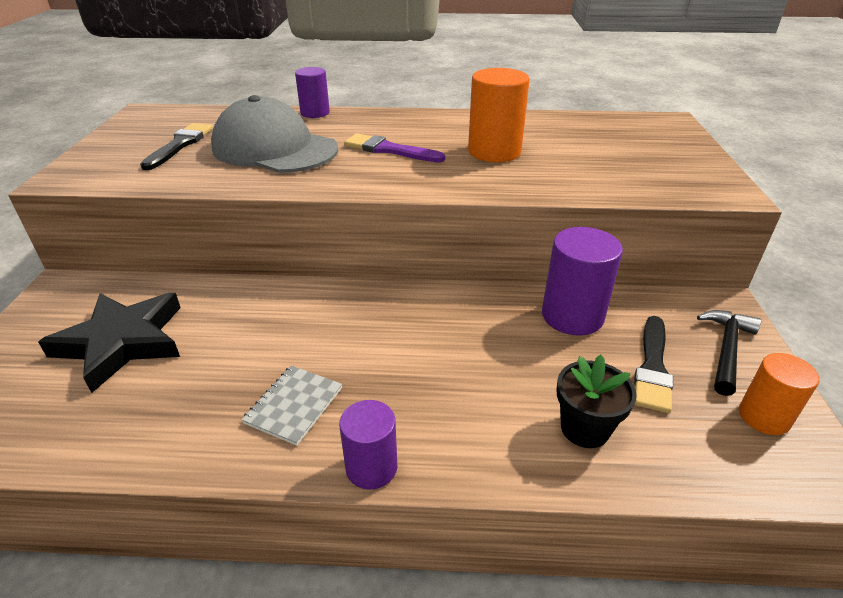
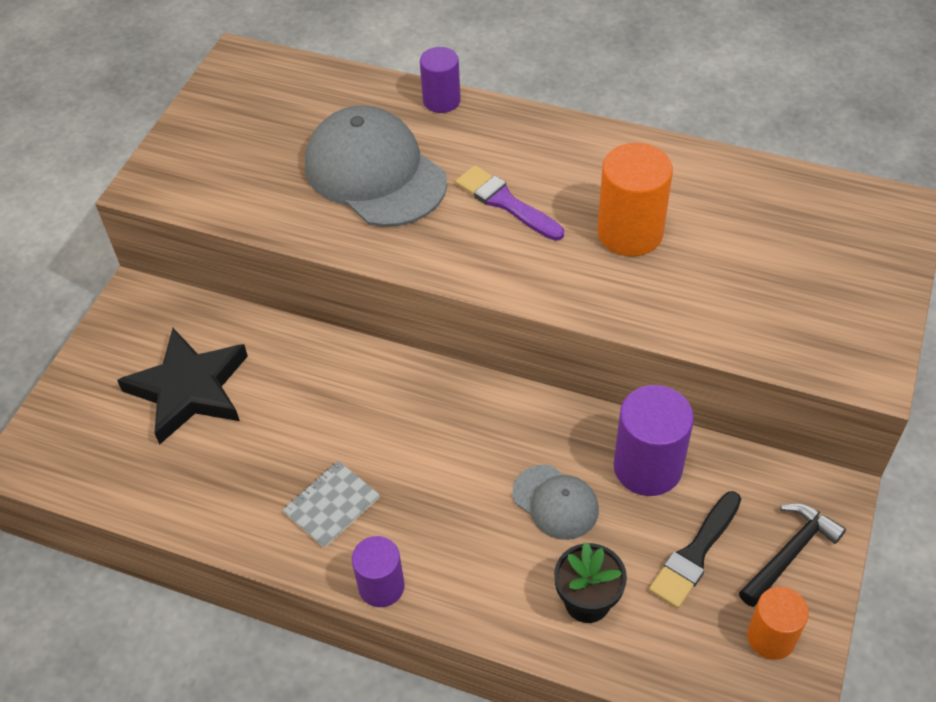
camera: 20 degrees right, 15 degrees up
black brush [140,123,213,170] -> none
none -> grey cap [512,465,599,540]

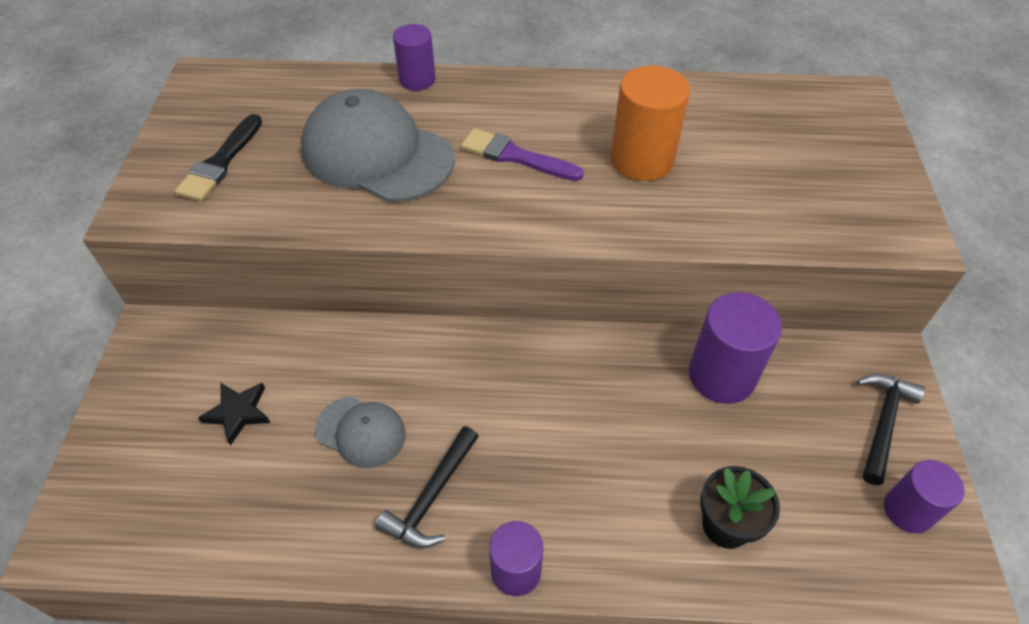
camera: 20 degrees left, 0 degrees up
black star [117,328,248,445] -> black star [198,383,270,446], size x0.49
grey notebook [282,461,380,548] -> black hammer [375,426,479,548]
grey cap [512,465,599,540] -> grey cap moved to [315,396,406,468]
black brush [649,491,741,608] -> black brush moved to [175,114,262,201]
orange cylinder [747,587,809,660] -> purple cylinder [884,460,965,533]

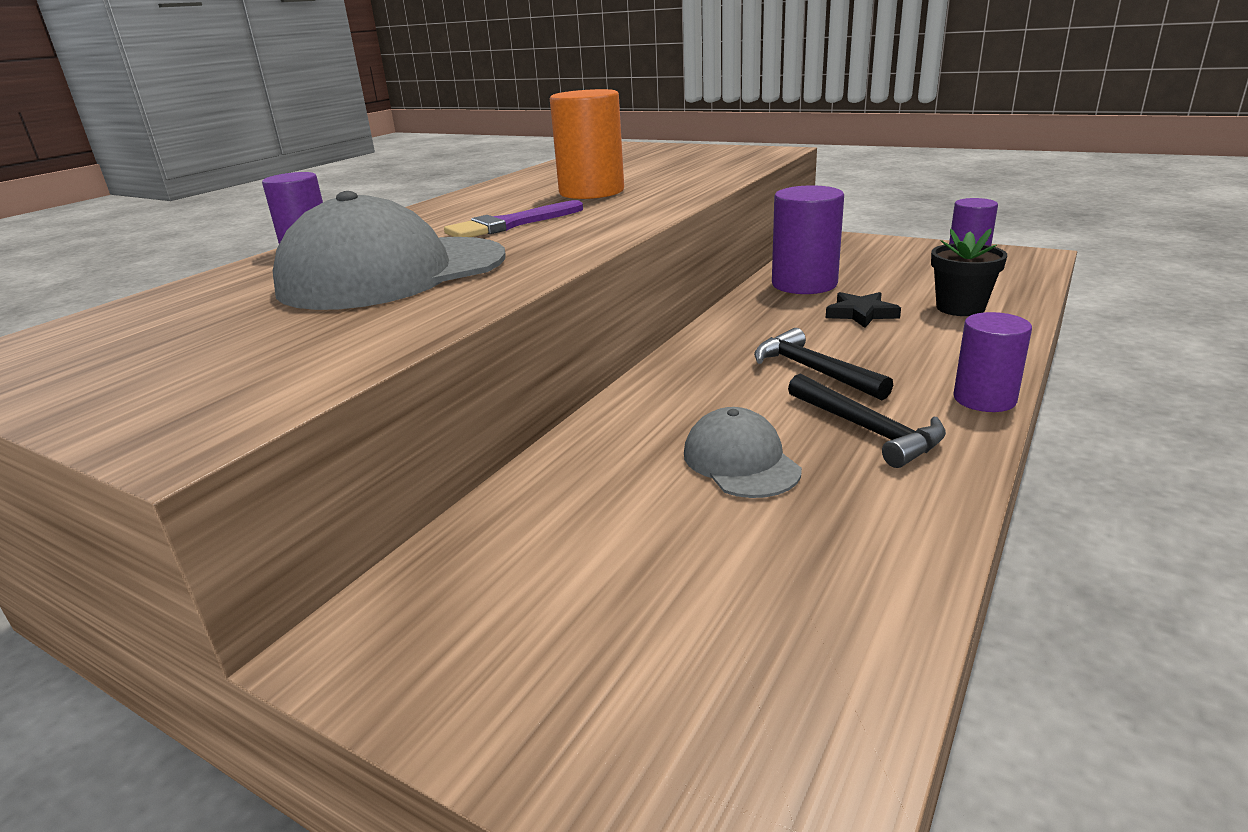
camera: 60 degrees left, 25 degrees down
black brush [175,114,262,201] -> none
black star [198,383,270,446] -> black star moved to [826,292,901,328]
grey cap [315,396,406,468] -> grey cap turned 75 degrees counterclockwise [684,407,802,498]
black hammer [857,374,925,485] -> black hammer moved to [754,328,893,400]

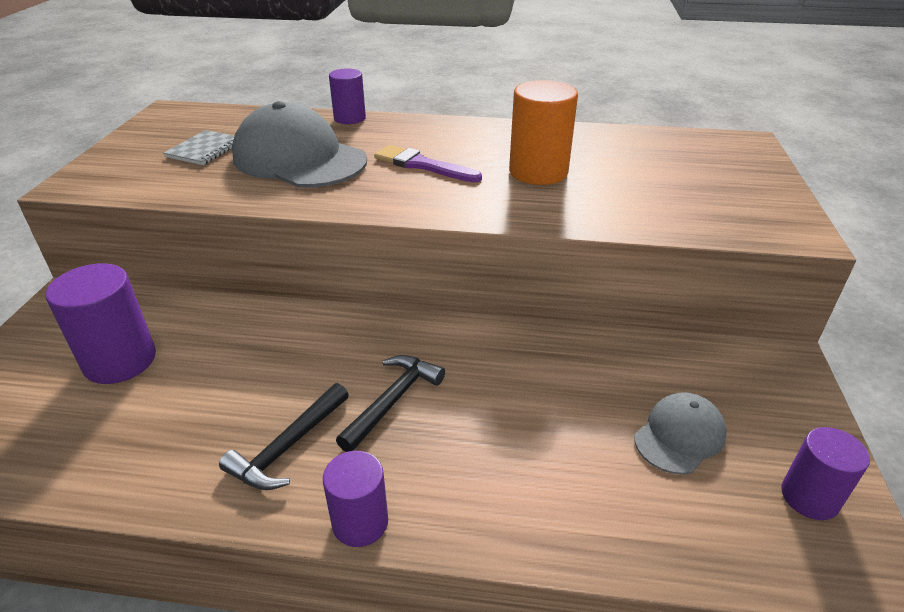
camera: 65 degrees right, 10 degrees up
grey cap [684,407,802,498] -> grey cap moved to [634,392,727,475]
purple cylinder [772,185,844,294] -> purple cylinder moved to [45,263,156,384]
black star [826,292,901,328] -> none
black flower pot [931,228,1007,316] -> none
none -> grey notebook [163,130,234,165]

